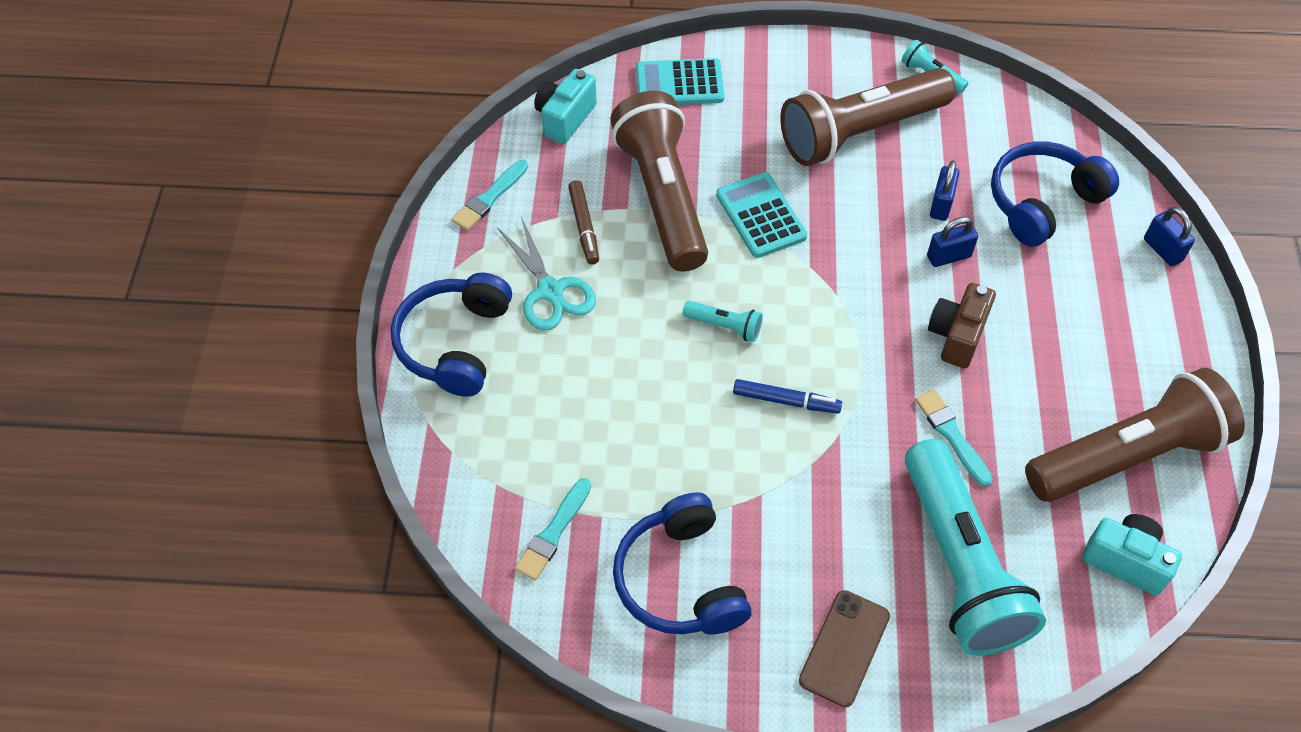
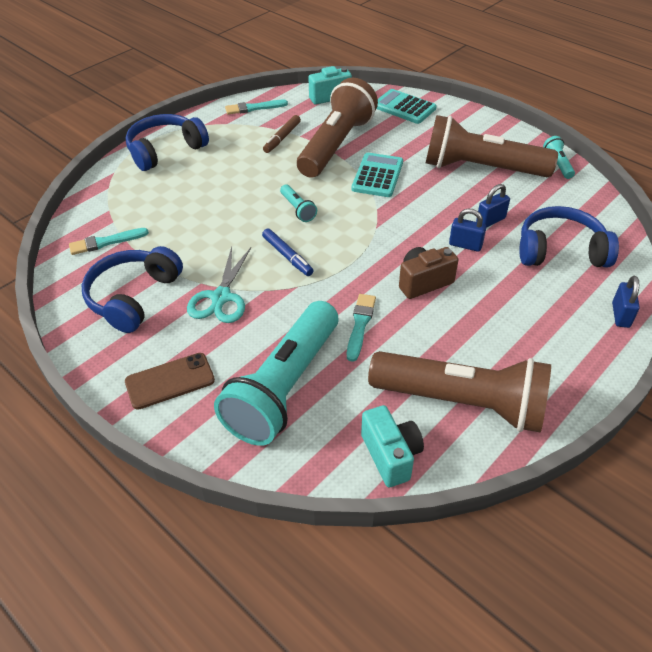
camera: 40 degrees right, 10 degrees down
turquoise scissors [497,217,596,330] -> turquoise scissors moved to [187,247,251,323]

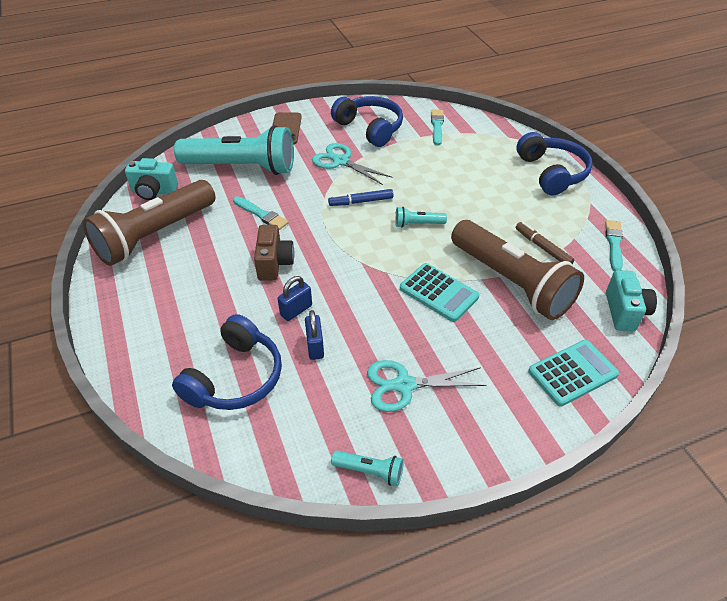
camera: 115 degrees right, 0 degrees up
turquoise flashlight [214,301,338,446] -> turquoise flashlight turned 135 degrees clockwise [174,125,294,175]
brown flashlight [426,115,558,177] -> turquoise scissors [367,360,486,412]
blue padlock [612,276,640,328] -> none

